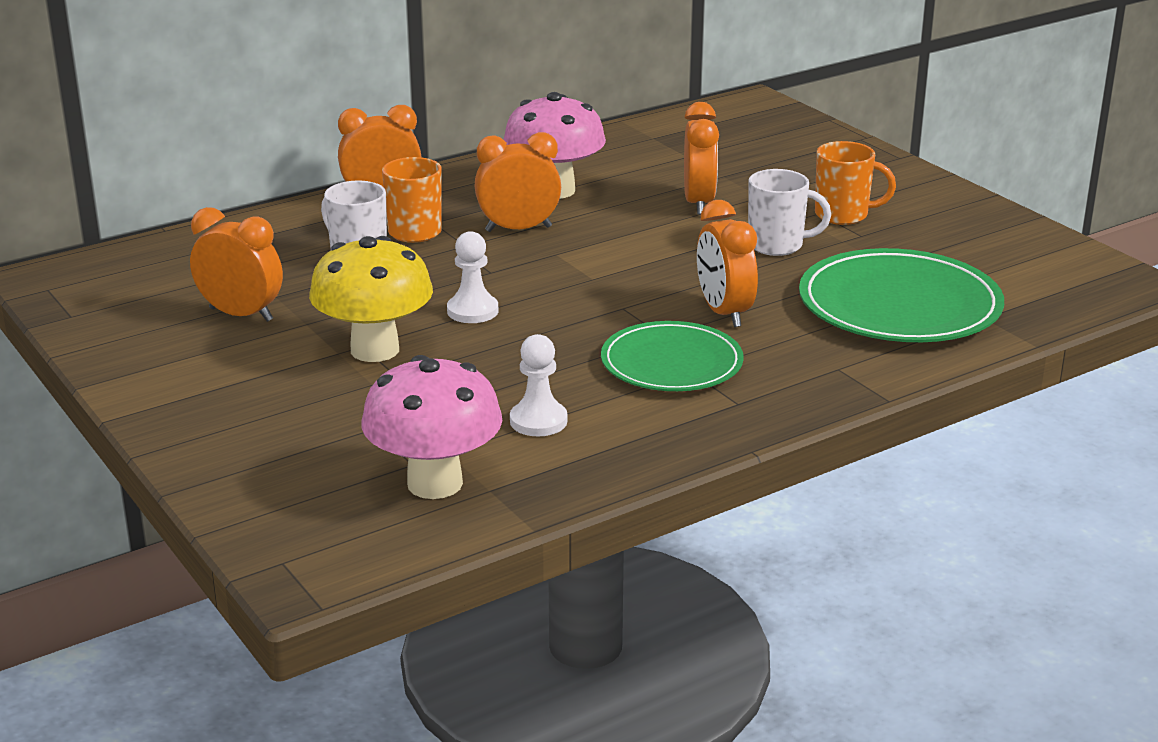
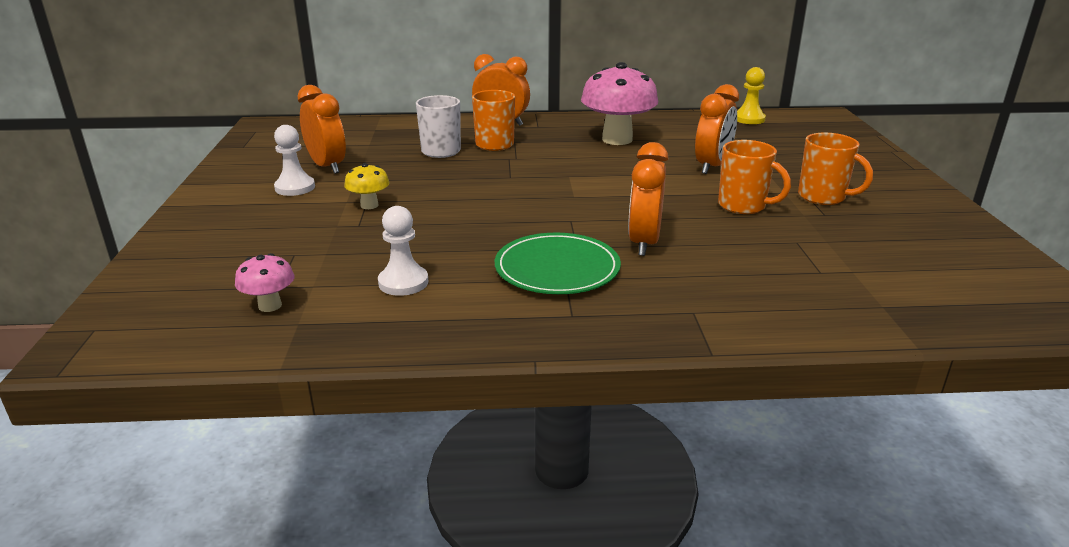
camera: 30 degrees right, 0 degrees up
yellow mushroom [309,236,433,362] -> yellow mushroom [344,163,390,209], size x0.48
pink mushroom [362,355,502,499] -> pink mushroom [235,253,295,312], size x0.48
white pawn [447,231,499,323] -> white pawn moved to [274,125,315,196]
orange clock [475,132,561,232] -> none
white mug [748,169,831,256] -> orange mug [718,140,791,214]
green plate [799,248,1004,342] -> none
none -> yellow pawn [737,67,766,124]

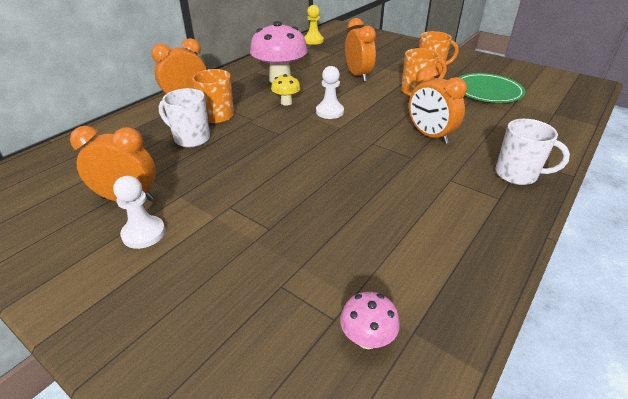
camera: 50 degrees left, 10 degrees up
yellow mushroom [344,163,390,209] -> yellow mushroom moved to [271,74,301,105]
white pawn [378,206,428,296] -> white pawn moved to [316,66,344,119]
green plate [495,233,621,294] -> green plate moved to [459,73,526,103]
none -> white mug [496,119,570,185]

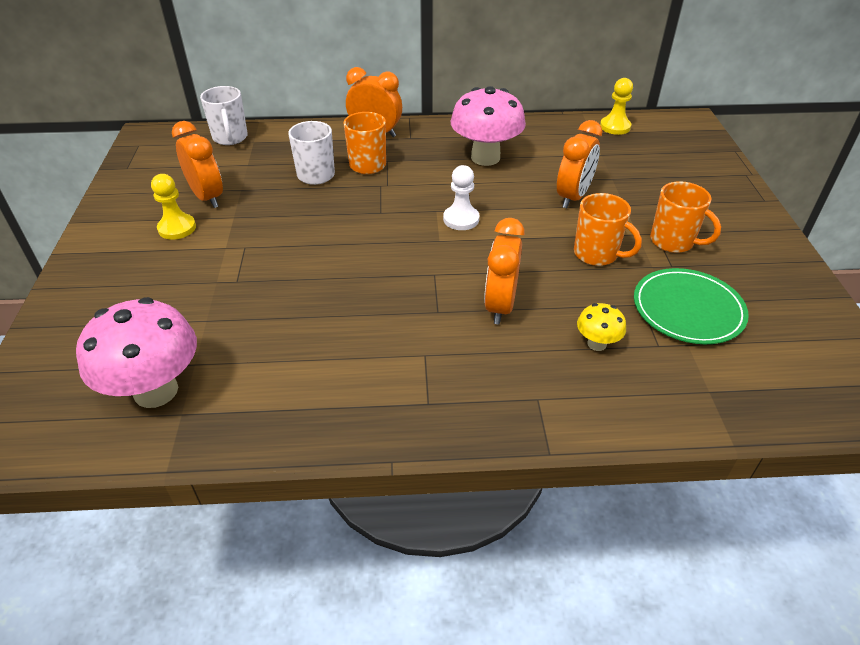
camera: 50 degrees right, 5 degrees up
white pawn [113,176,165,249] -> yellow pawn [151,174,196,240]
yellow mushroom [271,74,301,105] -> yellow mushroom moved to [577,303,626,351]
pink mushroom [340,292,400,349] -> pink mushroom [76,297,197,408], size x2.10
white mug [496,119,570,185] -> white mug moved to [200,86,248,145]

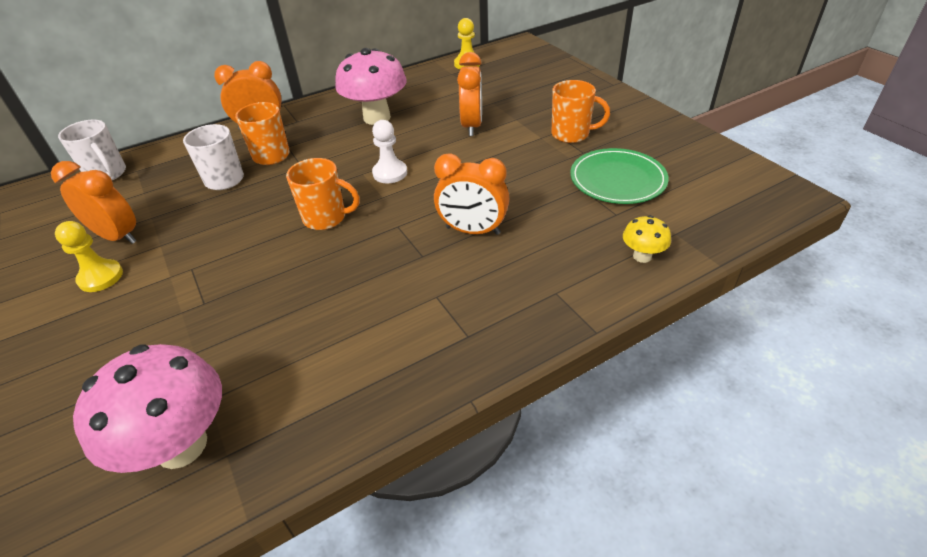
camera: 25 degrees left, 0 degrees up
orange clock [484,218,525,324] -> orange clock turned 60 degrees counterclockwise [434,153,509,235]
orange mug [574,193,642,266] -> orange mug moved to [286,158,360,230]
yellow mushroom [577,303,626,351] -> yellow mushroom moved to [623,215,671,263]

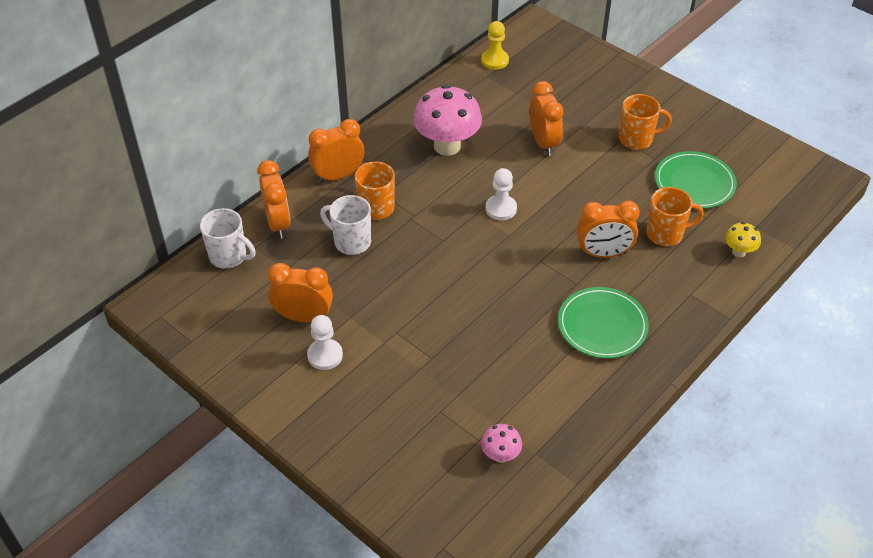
camera: 20 degrees left, 5 degrees up
yellow pawn [55,221,123,292] -> white pawn [307,315,343,370]
pink mushroom [73,344,222,473] -> pink mushroom [481,424,522,463], size x0.48
orange mug [286,158,360,230] -> orange mug moved to [646,187,704,246]
none -> orange clock [257,160,291,239]
none -> green plate [558,287,649,359]

